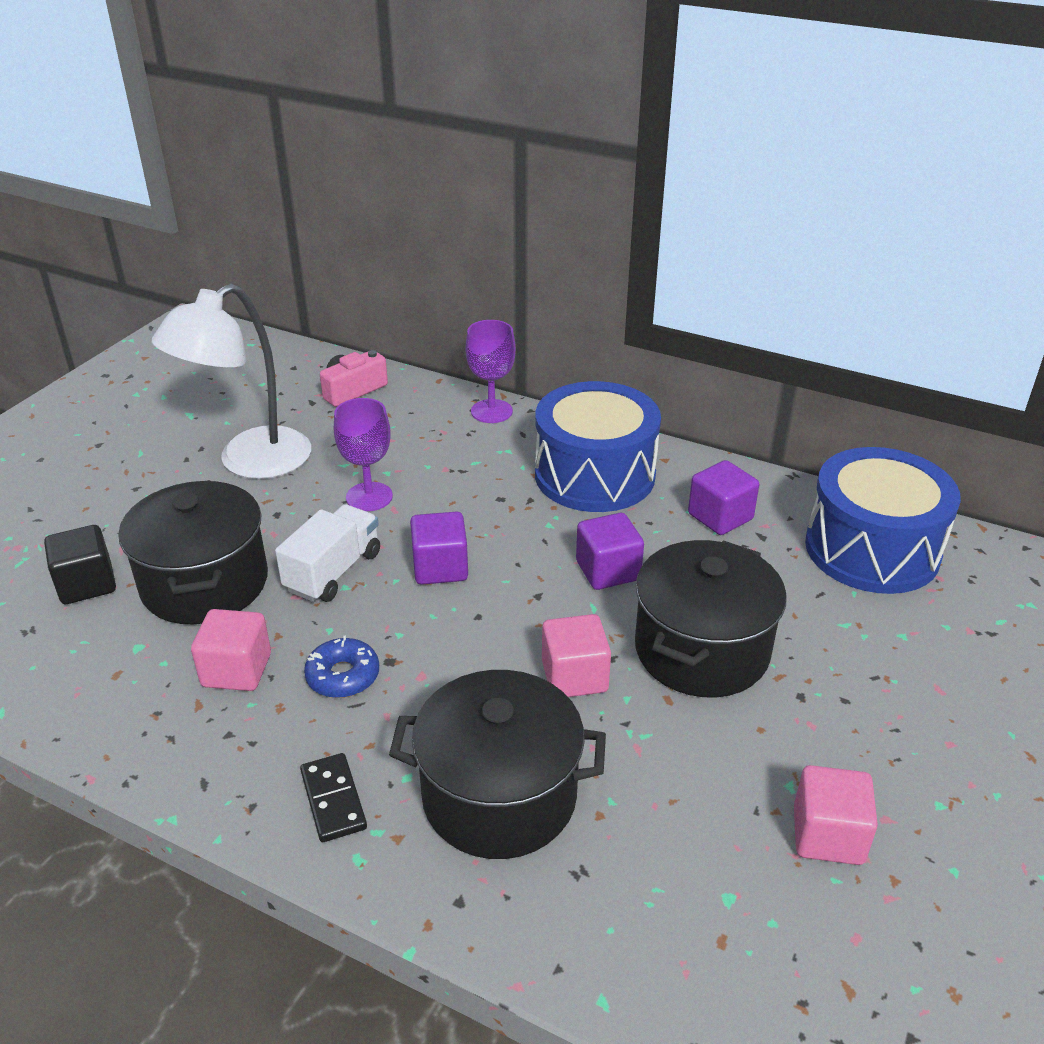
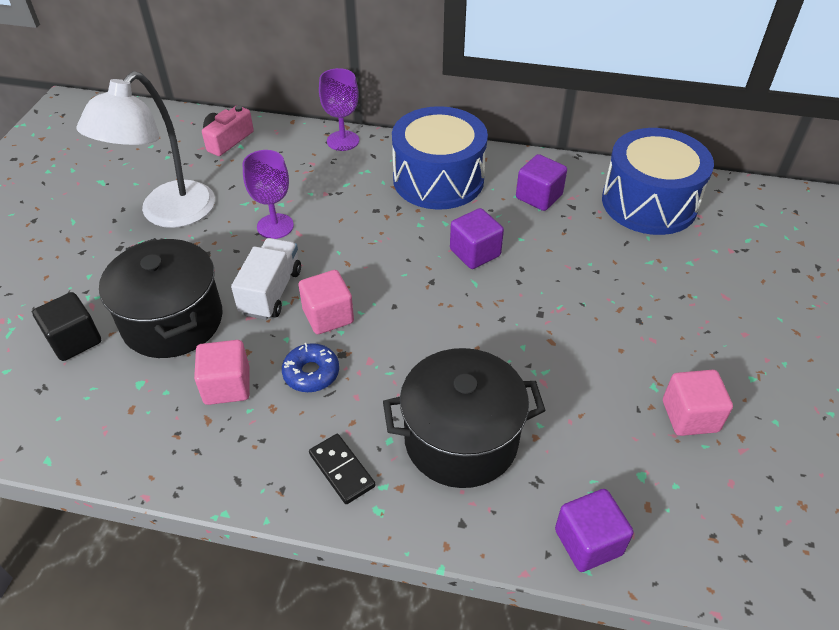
camera: 15 degrees left, 10 degrees up
purple cube [410,511,468,585] -> purple cube moved to [555,489,634,572]
pink cube [542,614,611,697] -> pink cube moved to [298,270,354,334]
black pot [635,540,787,698] -> none

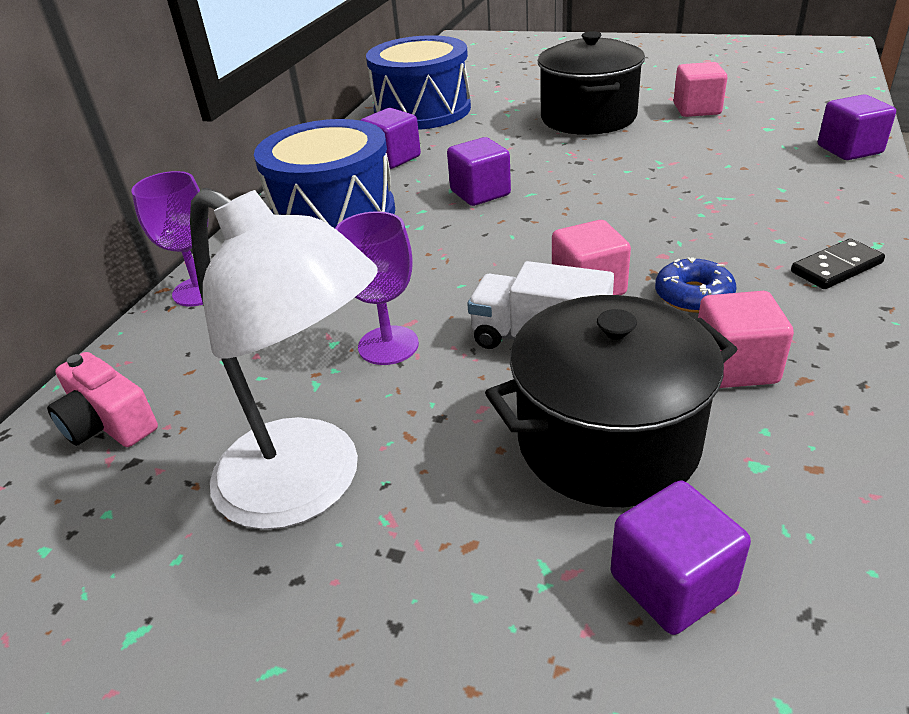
camera: 80 degrees left, 10 degrees down
black cube [32,292,101,361] -> purple cube [611,481,751,635]
black pot [383,348,546,488] -> black pot moved to [538,31,645,135]

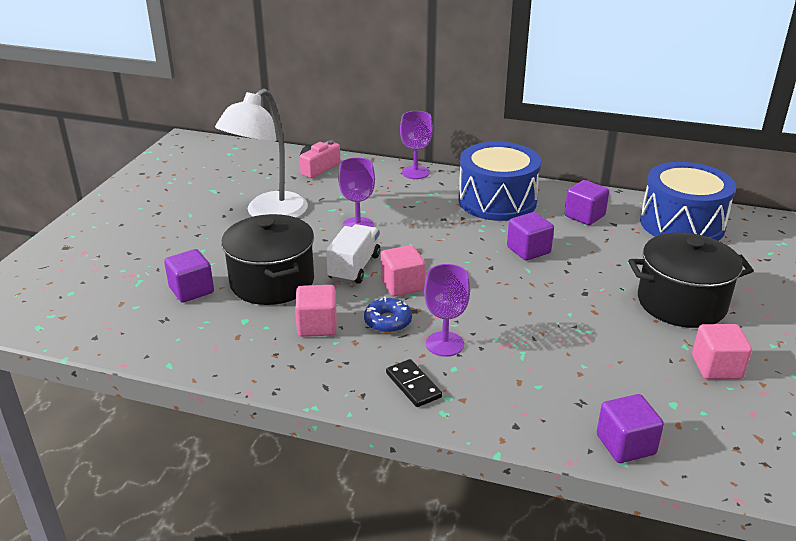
camera: 85 degrees right, 5 degrees down
none -> purple goblet [424,264,470,357]

